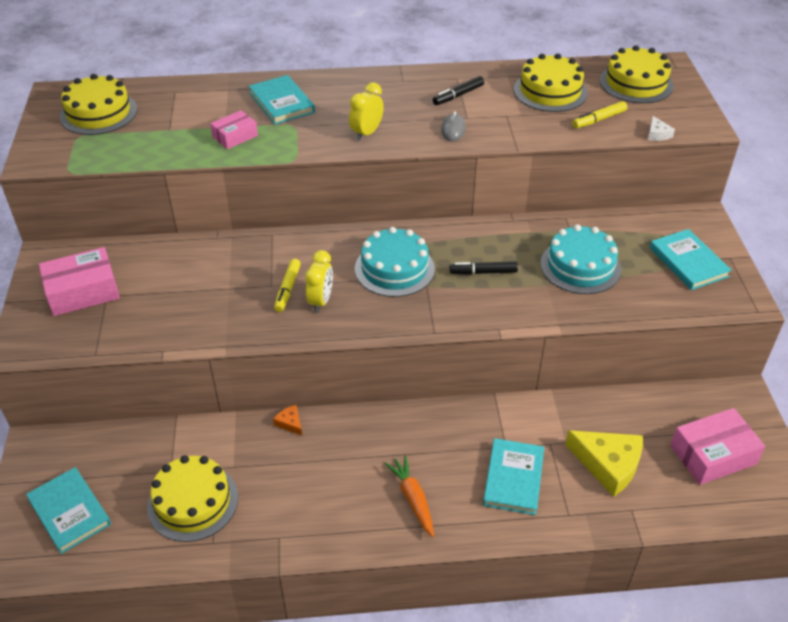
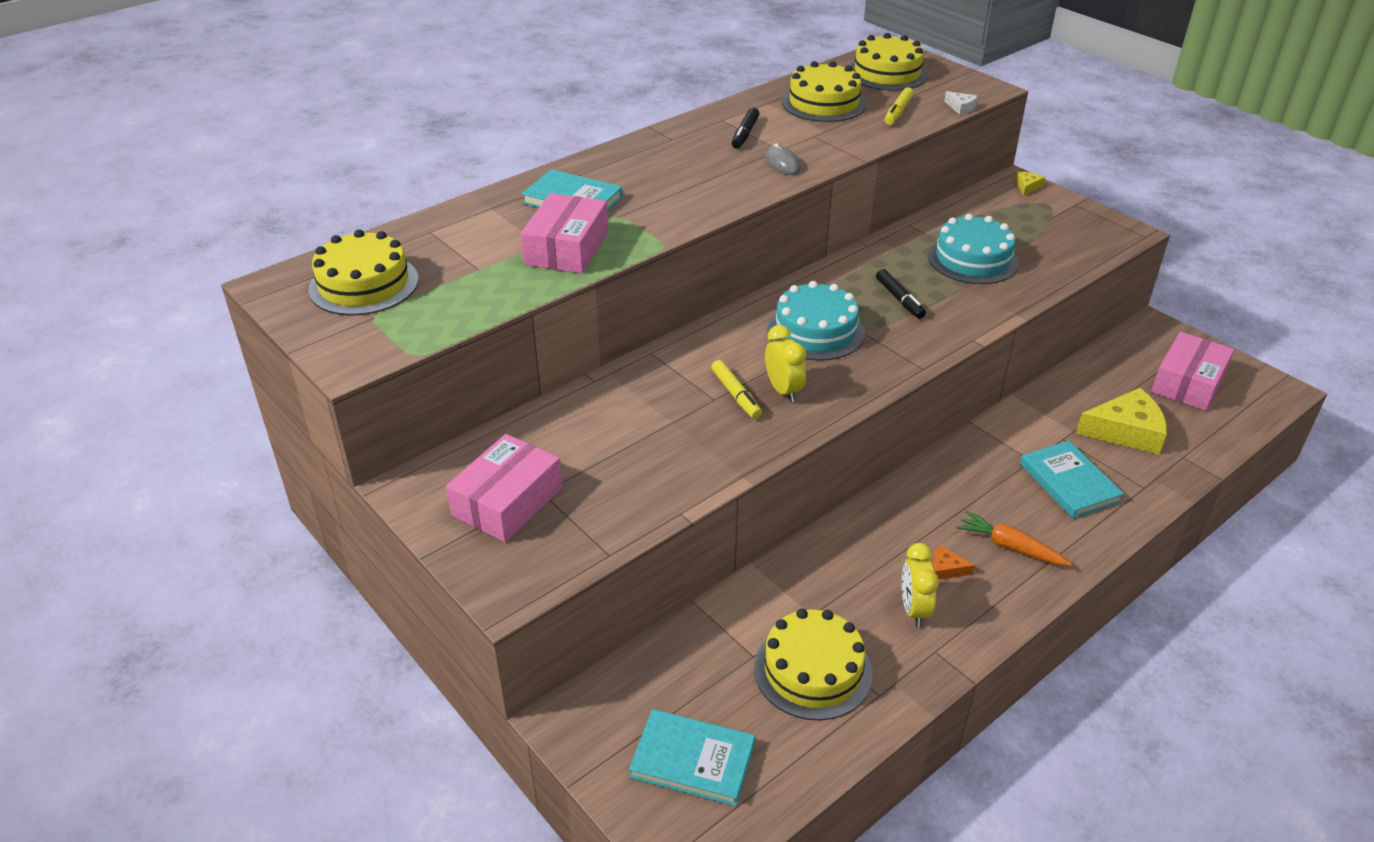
camera: 35 degrees left, 5 degrees down
pink box [210,110,258,149] -> pink box [521,193,608,274], size x1.68
orange cheese [273,405,302,436] -> orange cheese moved to [932,545,975,580]
yellow clock [349,82,384,141] -> yellow clock moved to [902,543,939,627]
black marker [449,261,518,275] -> black marker turned 75 degrees counterclockwise [876,269,926,319]
turquoise book [650,229,732,290] -> none
none -> yellow cheese [1016,172,1045,196]

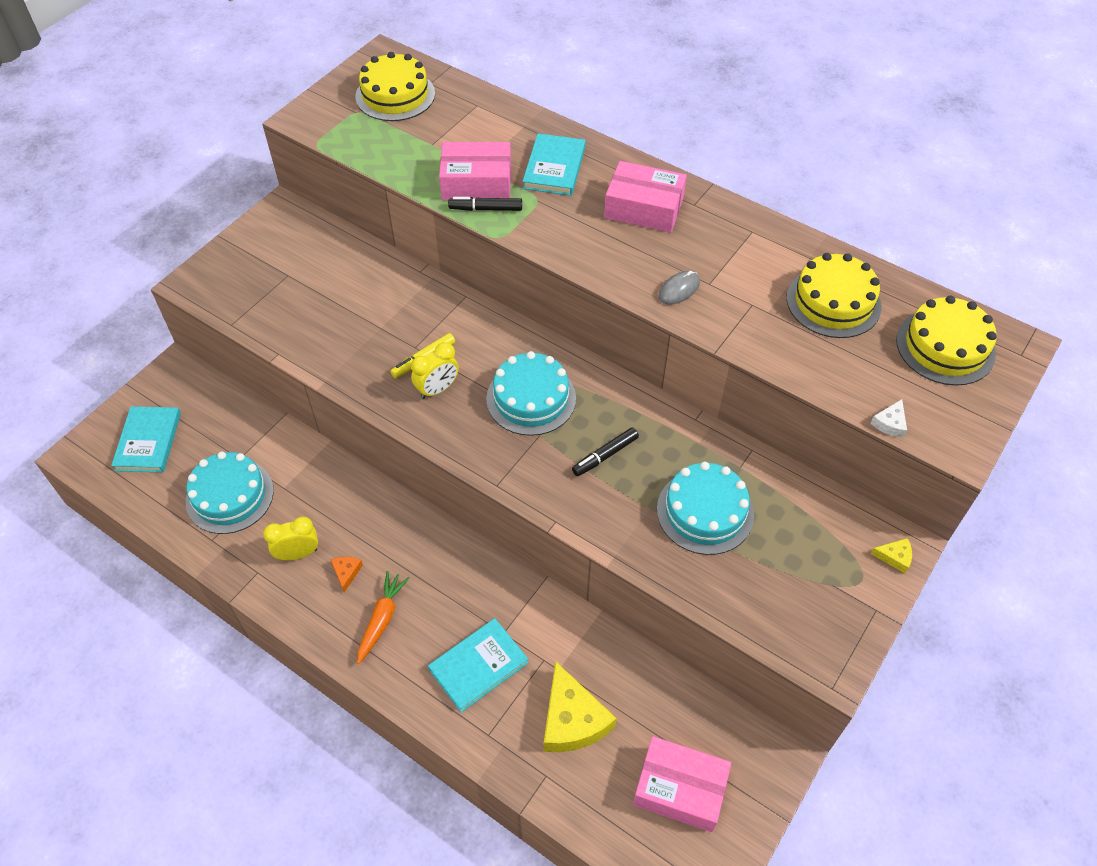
camera: 75 degrees right, 15 degrees up
pink box [446,434,562,542] -> pink box moved to [604,161,687,232]
black marker [732,107,759,149] -> black marker moved to [448,197,522,211]
yellow cake [754,609,873,721] -> turquoise cake [186,451,274,534]
yellow marker [884,88,914,125] -> none

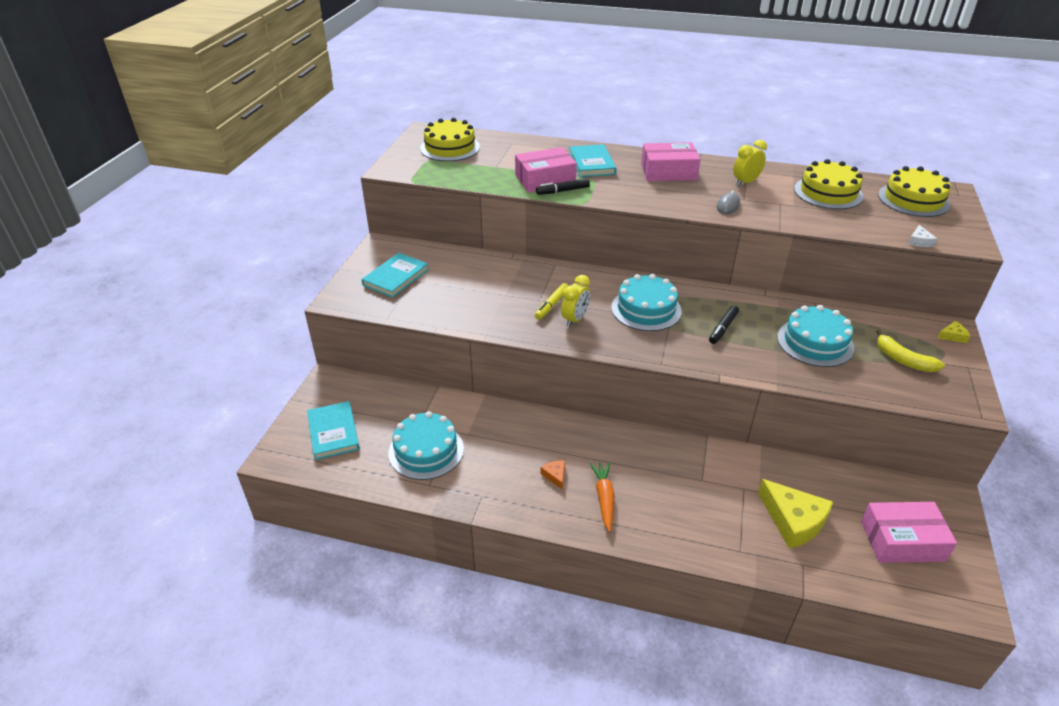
camera: 20 degrees left, 15 degrees down
yellow clock [263,516,318,561] -> yellow clock moved to [733,140,767,186]
turquoise book [428,618,528,713] -> turquoise book moved to [361,253,429,298]
none -> yellow banana [876,330,945,372]

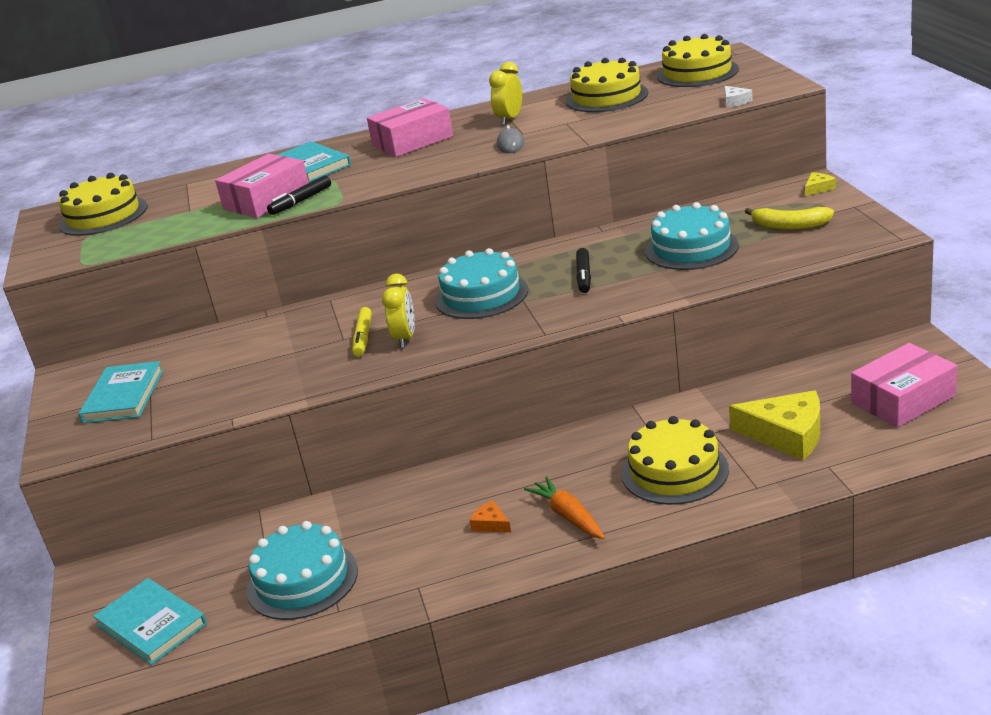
camera: 25 degrees left, 10 degrees down
none -> yellow cake [621,416,729,505]

